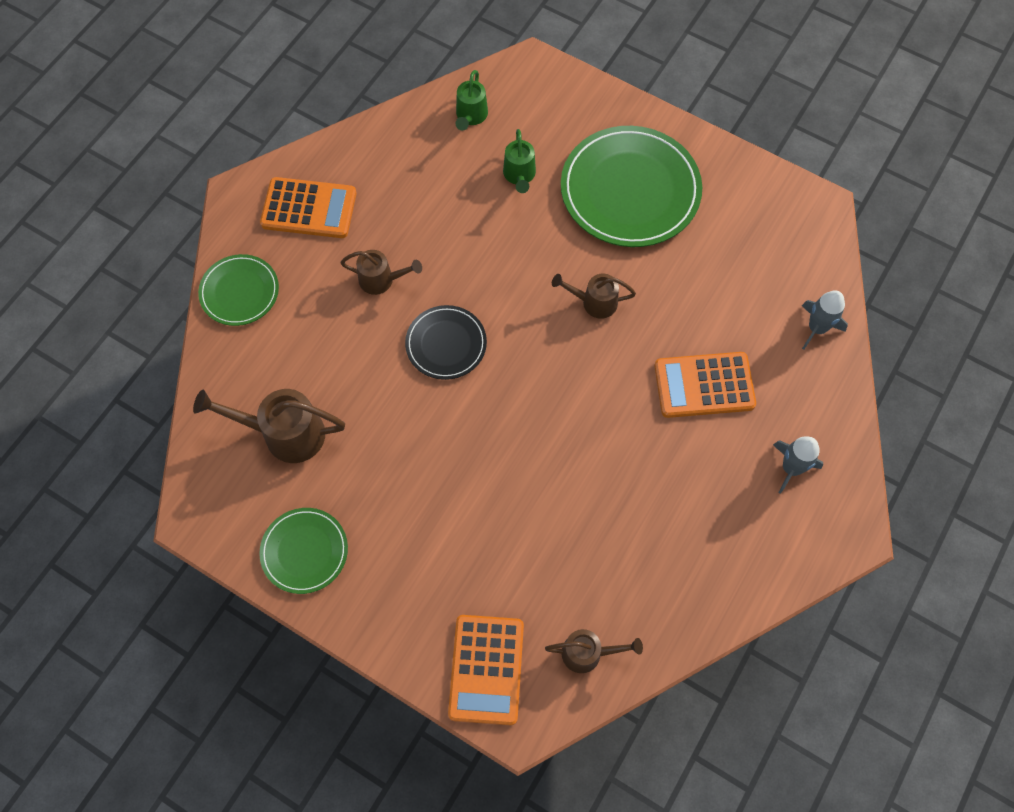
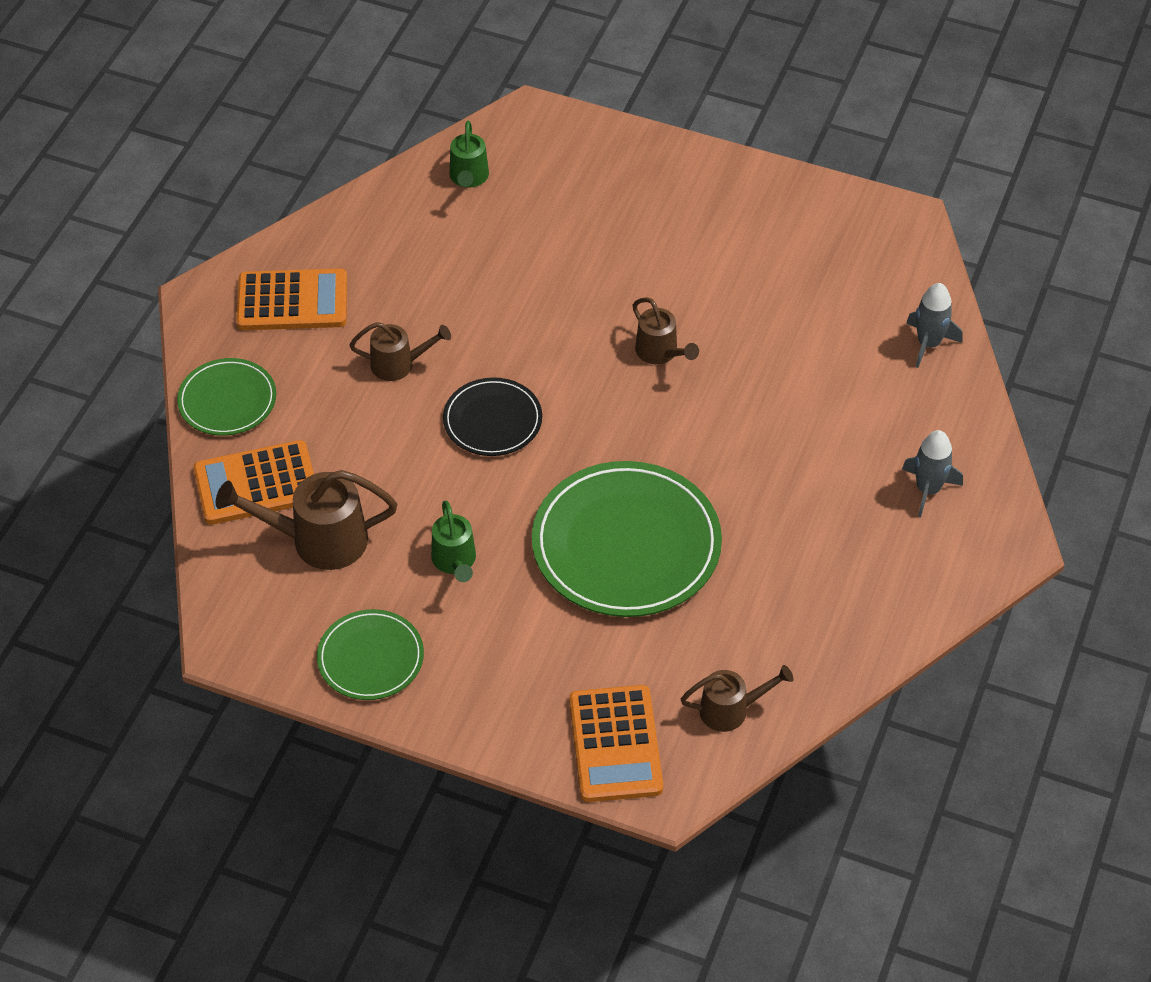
camera: 10 degrees left, 15 degrees down
green watering can [503,129,536,193] -> green watering can moved to [431,501,476,582]
brown watering can [552,274,636,319] -> brown watering can turned 120 degrees counterclockwise [632,297,699,364]
green plate [561,126,702,247] -> green plate moved to [532,461,722,617]
orange calculator [654,352,756,418] -> orange calculator moved to [193,440,314,525]

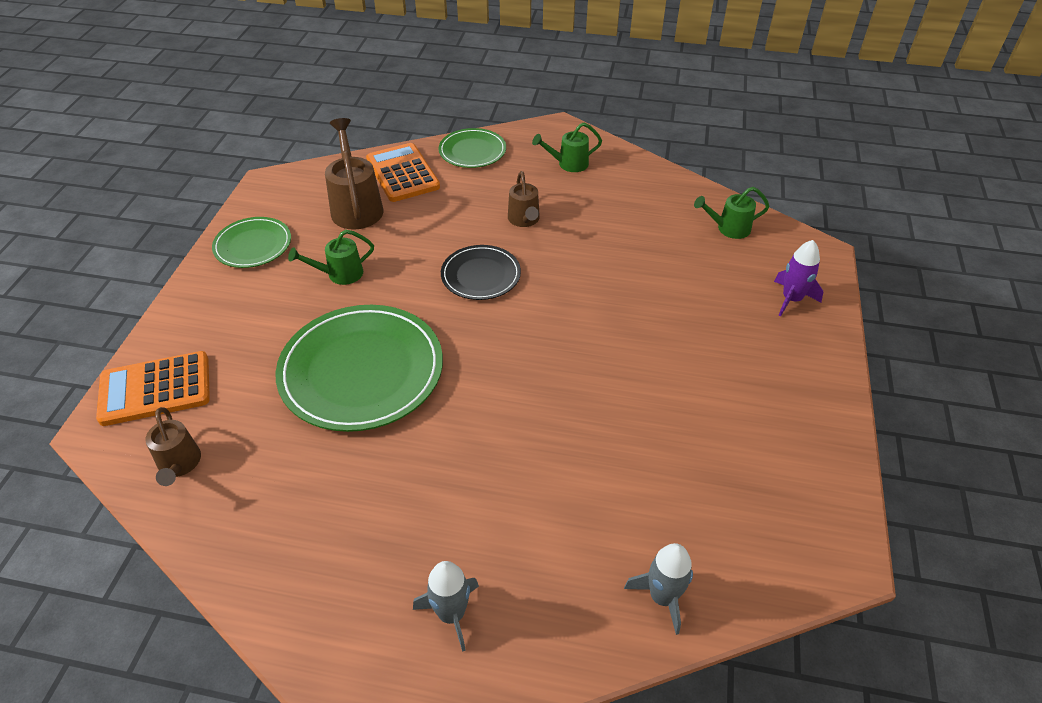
camera: 80 degrees right, 5 degrees down
orange calculator [236,268,347,330] -> green watering can [532,122,602,172]
brown watering can [632,297,699,364] -> none
none -> purple rocket [774,240,823,316]

